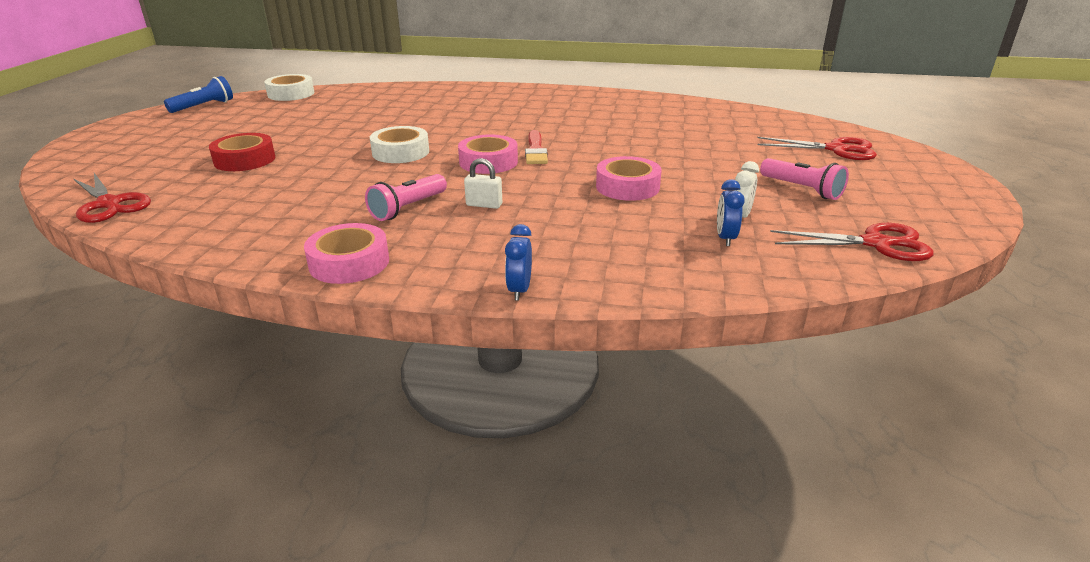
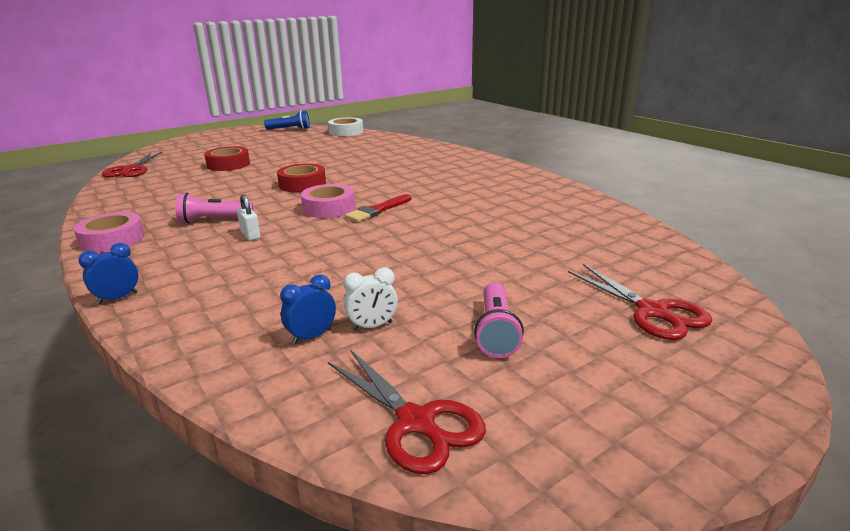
camera: 45 degrees right, 5 degrees down
white tape [370,126,429,163] -> red tape [277,164,326,192]
pink tape [596,156,662,201] -> none

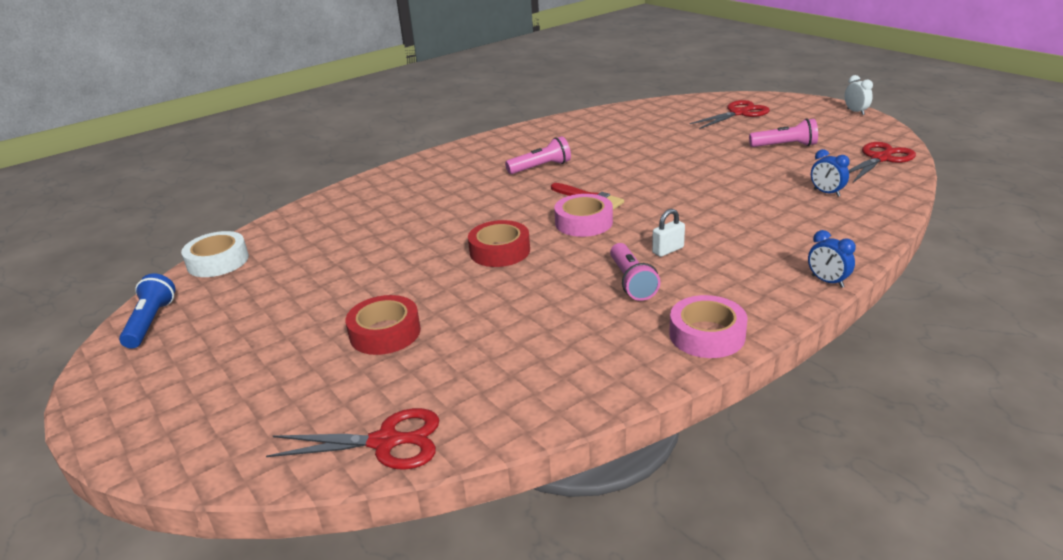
camera: 90 degrees left, 5 degrees up
white clock [344,267,398,330] -> white clock moved to [845,75,873,115]
none -> pink flashlight [505,136,571,174]

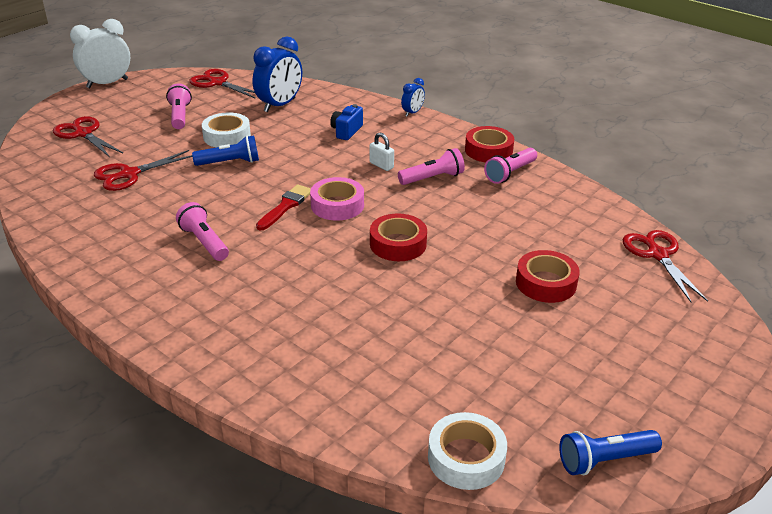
camera: 105 degrees left, 5 degrees up
pink tape [669,295,747,358] -> red tape [465,126,514,163]
blue clock [811,149,850,197] -> blue clock [253,36,302,112], size x1.94
white clock [845,75,873,115] -> white clock [70,19,130,88], size x1.94
none -> red scissors [94,150,192,191]
none -> blue flashlight [192,136,259,166]
none -> white tape [202,113,251,147]
none -> blue camera [330,104,363,140]
none -> pink flashlight [484,148,537,184]

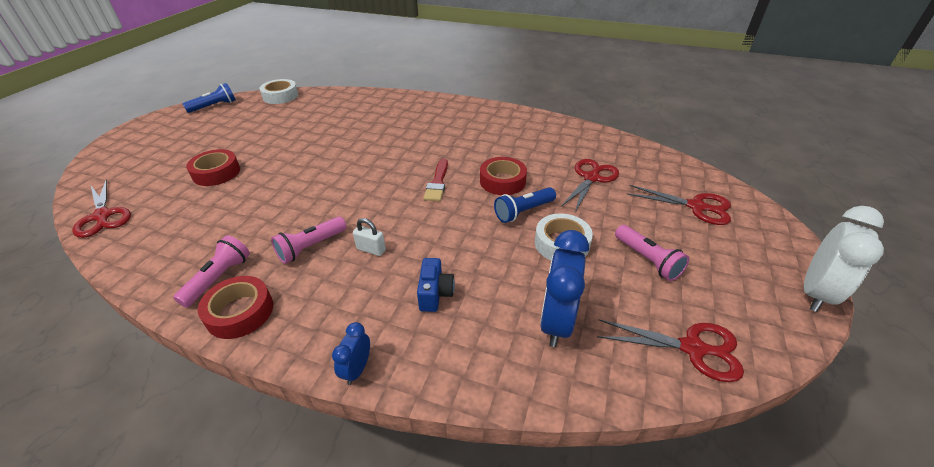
camera: 160 degrees right, 5 degrees up
pink flashlight [176,202,229,261] -> none
pink tape [310,177,364,221] -> none
red tape [370,213,427,261] -> red tape moved to [480,157,527,195]

